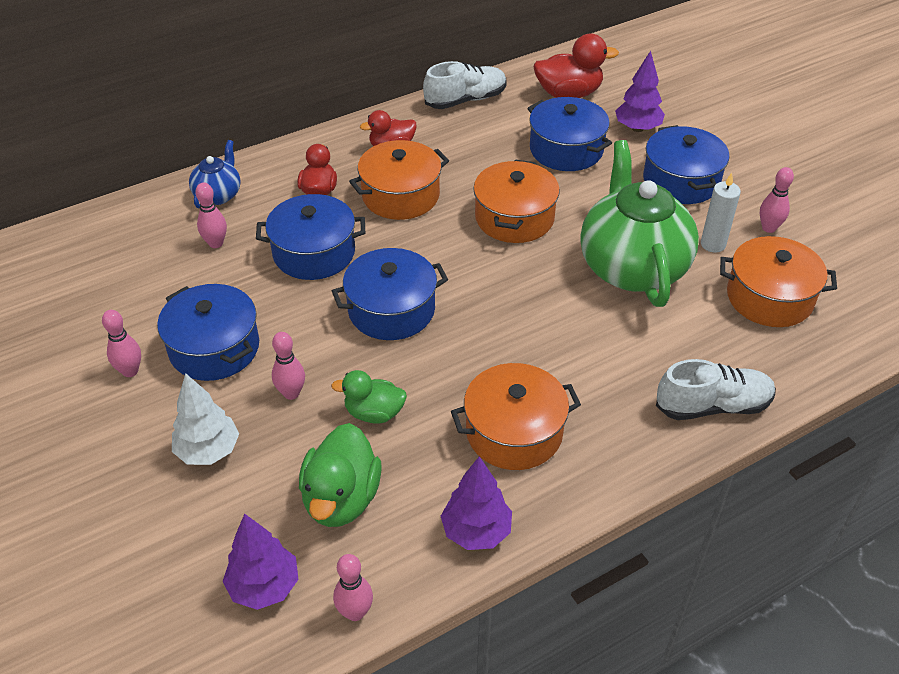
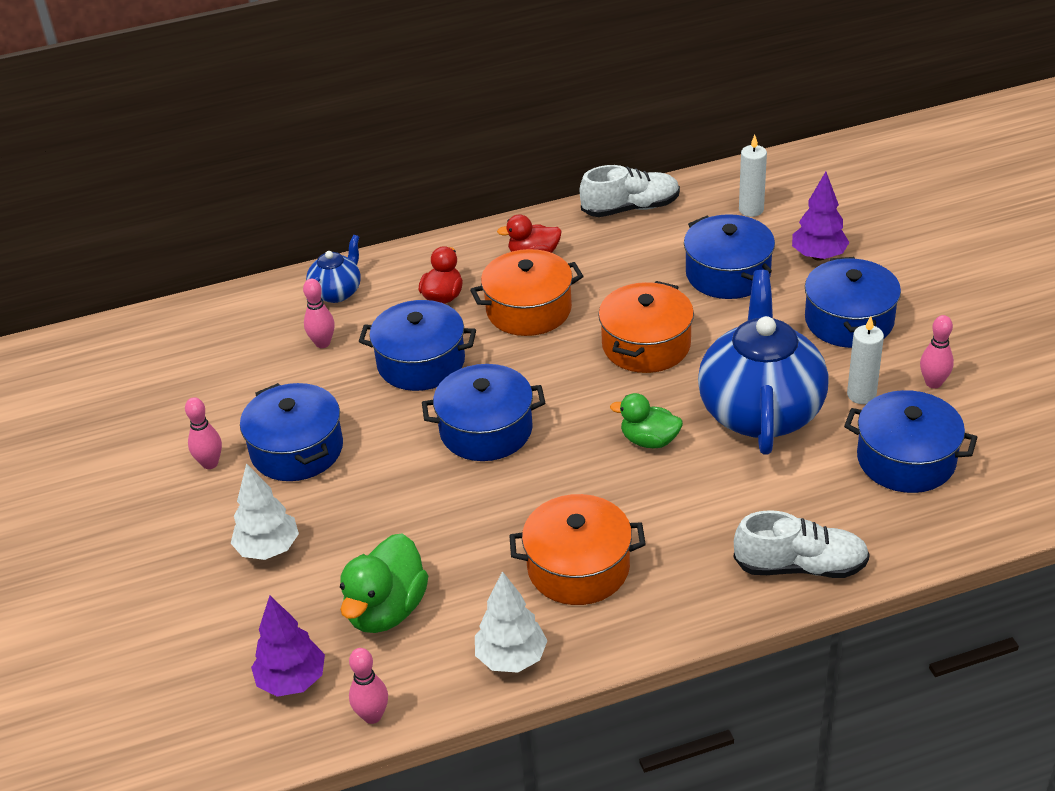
camera: 15 degrees right, 5 degrees down
pink bowling pin [272,332,305,400] -> none
green duck [331,370,407,424] -> green duck moved to [610,393,683,448]
purple tree [441,456,512,550] -> white tree [475,571,548,673]
red duck [534,34,619,98] -> white candle [739,135,767,217]
green teapot [580,140,699,307] -> blue teapot [698,270,829,455]
orange pot [720,236,837,327] -> blue pot [844,390,978,493]

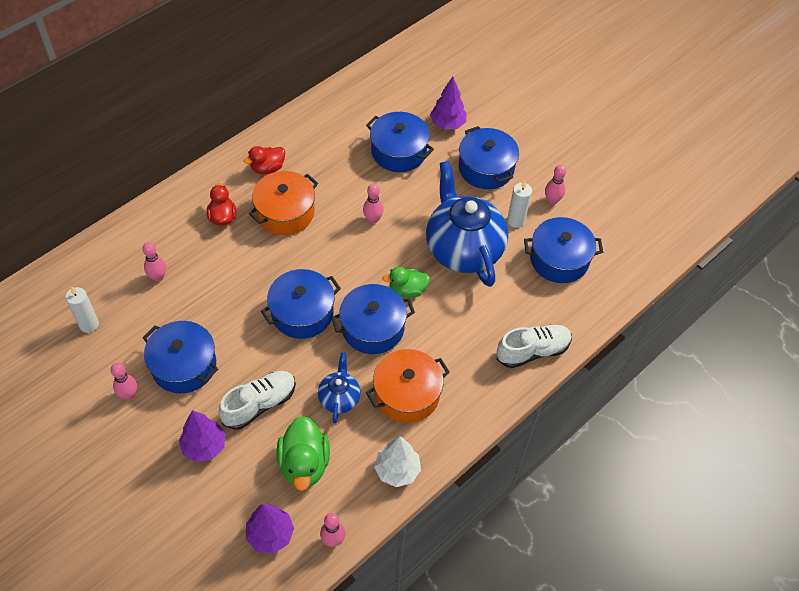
camera: 30 degrees left, 15 degrees up
white tree [231,463,299,560] -> purple tree [179,410,225,462]
blue teapot [306,235,361,303] -> blue teapot moved to [318,352,360,423]
blue pot [358,300,476,391] -> blue pot moved to [331,284,415,354]
white shoe [580,165,680,217] -> white shoe moved to [219,371,296,430]
orange pot [598,281,694,373] -> pink bowling pin [363,184,384,224]
white candle [739,135,767,217] -> white candle moved to [65,286,99,333]

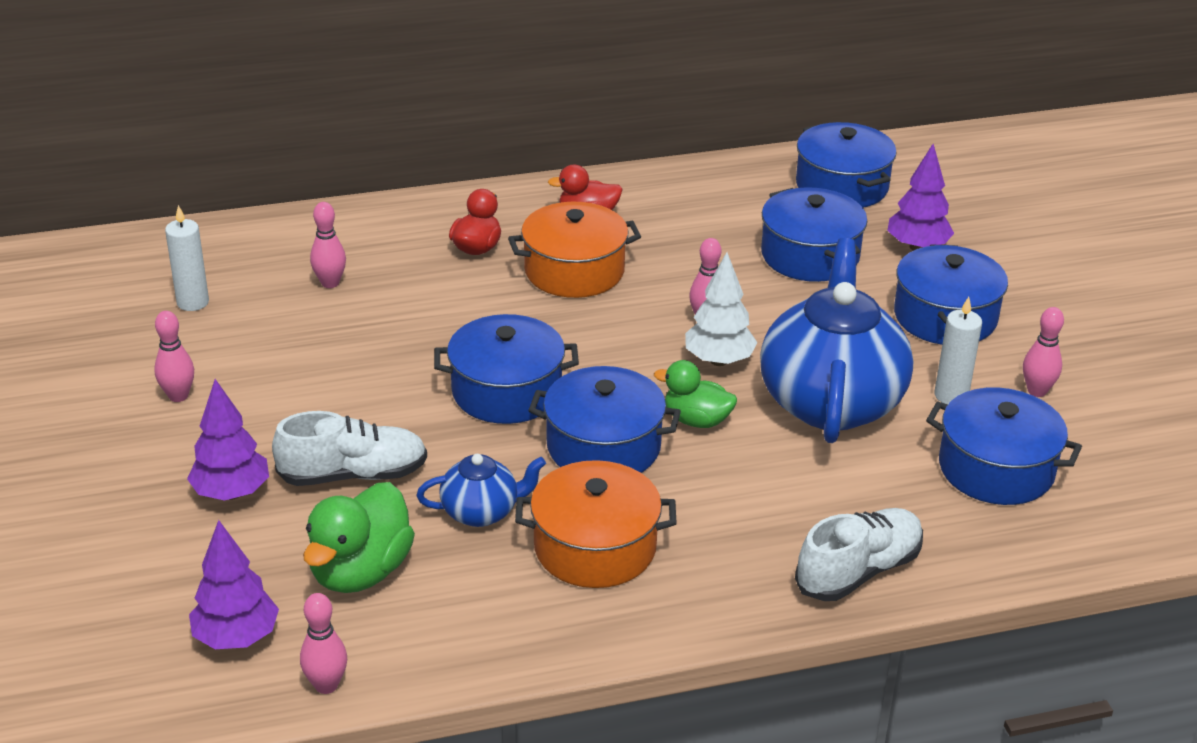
camera: 30 degrees right, 20 degrees down
blue pot [143,321,218,393] -> blue pot moved to [796,122,897,208]
blue teapot [318,352,360,423] -> blue teapot turned 45 degrees clockwise [417,454,546,527]
white tree [374,436,421,487] -> white tree moved to [685,252,757,366]
white shoe [497,325,572,368] -> white shoe turned 45 degrees counterclockwise [795,508,923,601]

